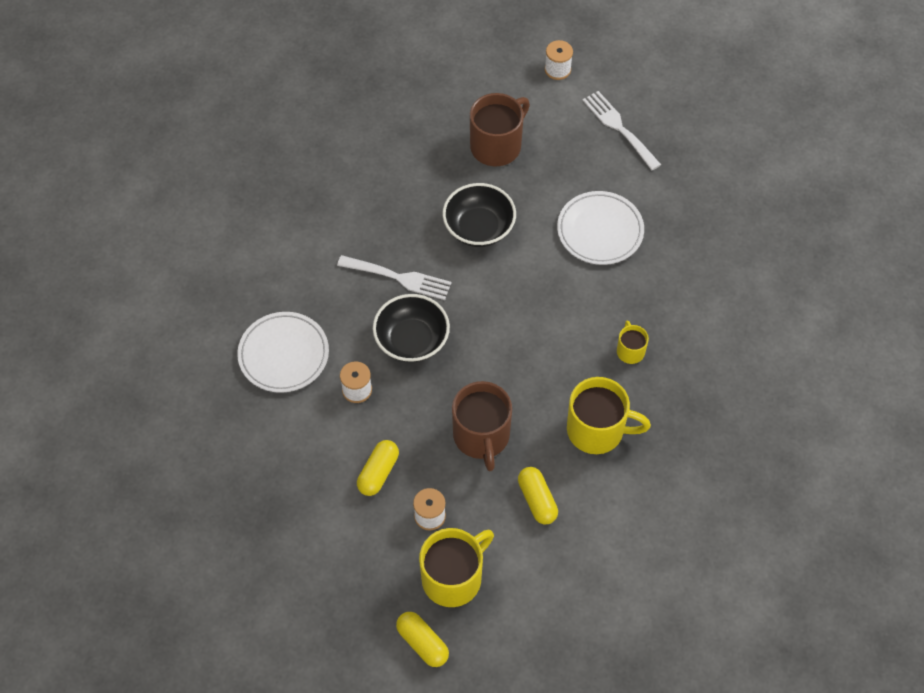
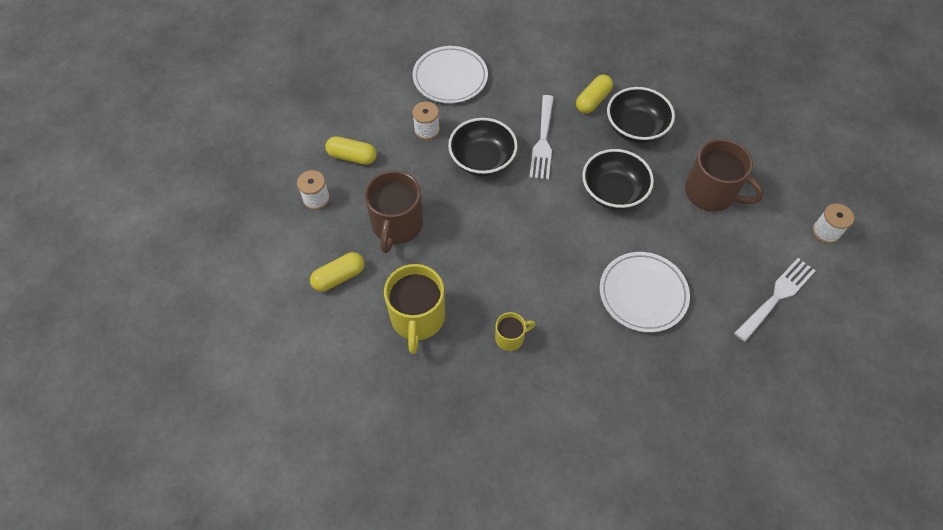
camera: 80 degrees right, 0 degrees up
yellow capsule [396,612,449,667] -> yellow capsule moved to [576,75,613,114]
yellow mug [419,528,494,607] -> none
brown mug [452,381,512,471] -> brown mug turned 60 degrees counterclockwise [365,170,423,253]
none -> black bowl [607,87,675,143]

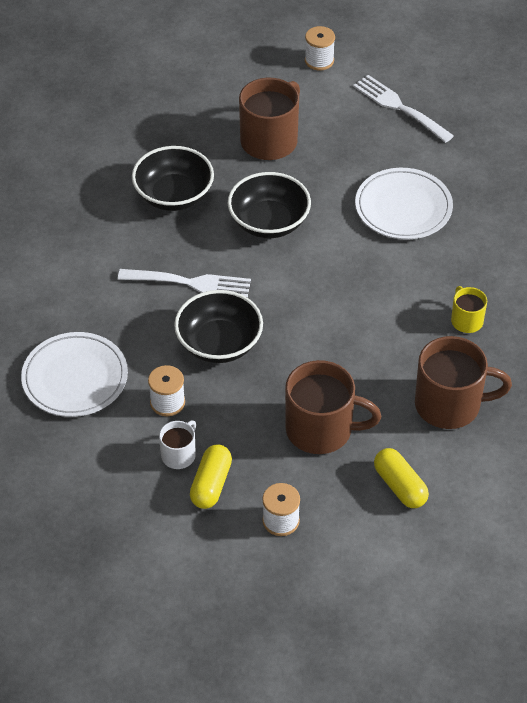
camera: 90 degrees left, 10 degrees down
yellow mug [384,264,445,354] -> brown mug [415,336,512,429]
yellow capsule [576,75,613,114] -> none
none -> white mug [159,420,196,469]

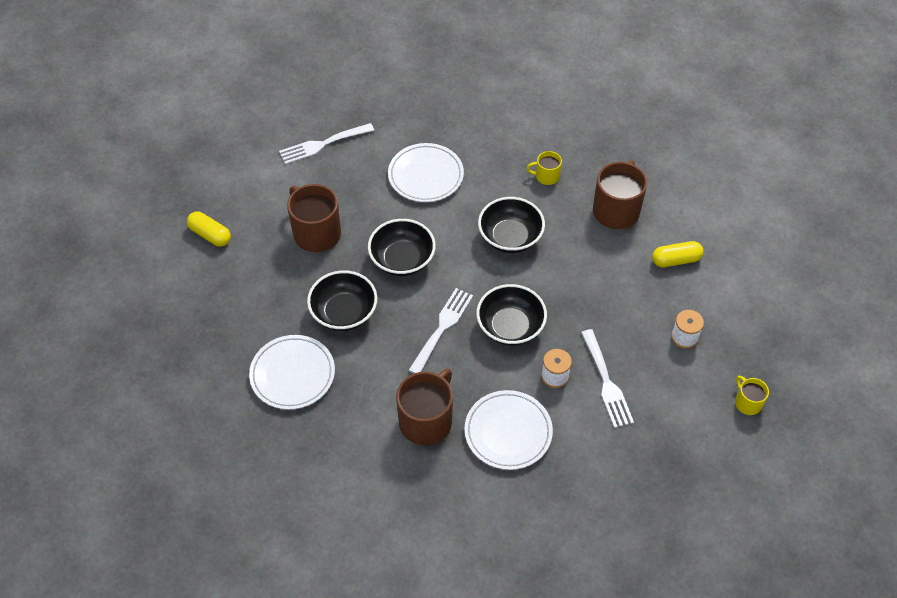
camera: 70 degrees left, 5 degrees up
white mug [159,420,196,469] -> white fork [581,329,634,428]
yellow capsule [190,444,232,509] -> yellow capsule moved to [187,212,231,247]
brown mug [285,360,381,454] -> brown mug moved to [396,368,453,445]
white spool [305,26,335,70] -> none
none -> white plate [249,335,335,410]
none -> black bowl [478,197,545,253]
none -> yellow mug [735,376,769,415]

